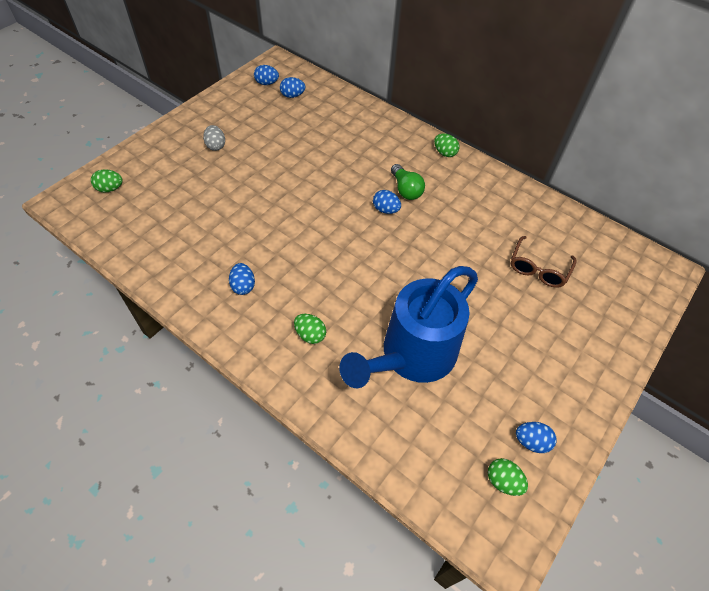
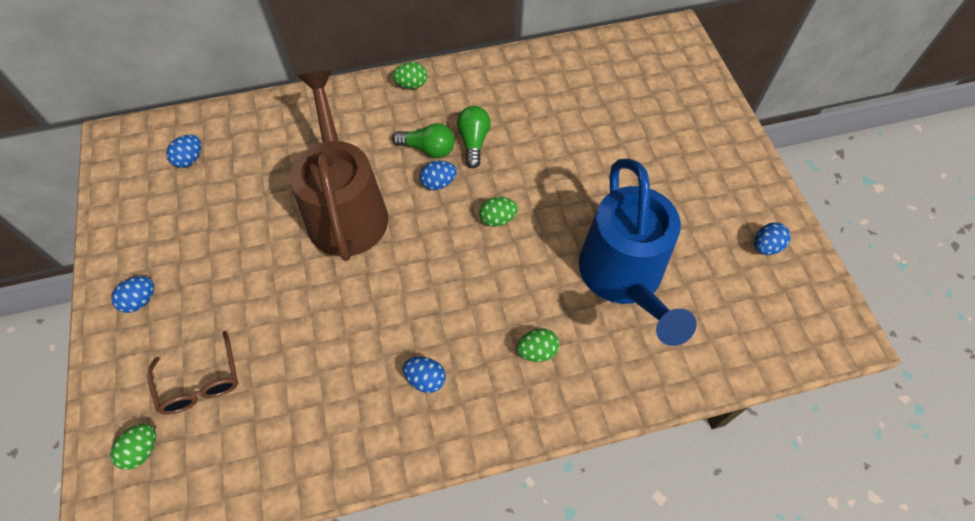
camera: 50 degrees left, 5 degrees up
grey egg [203,125,225,151] -> none
blue egg [254,65,279,85] -> blue egg moved to [111,276,154,313]
green egg [488,458,528,496] -> green egg moved to [479,197,518,227]
brown glasses [511,236,576,288] -> brown glasses moved to [148,331,238,415]
none -> brown watering can [290,71,388,261]
none -> green light bulb [457,106,491,168]

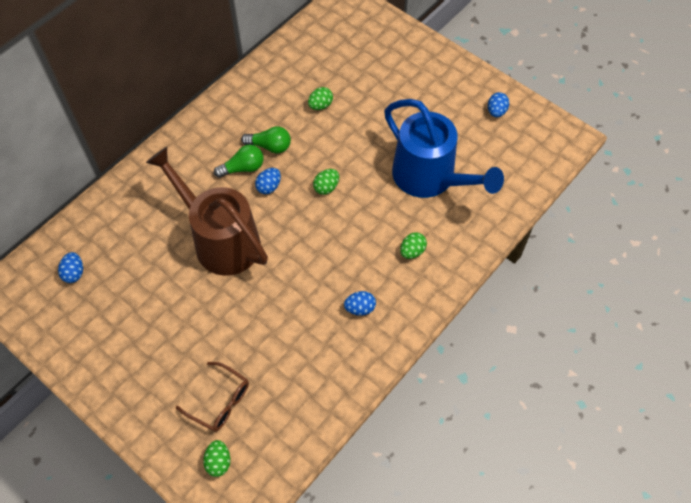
camera: 35 degrees left, 0 degrees up
blue egg [111,276,154,313] -> none
green egg [392,62,427,89] -> green egg moved to [308,87,333,110]
green light bulb [457,106,491,168] -> green light bulb turned 135 degrees clockwise [241,126,291,153]

